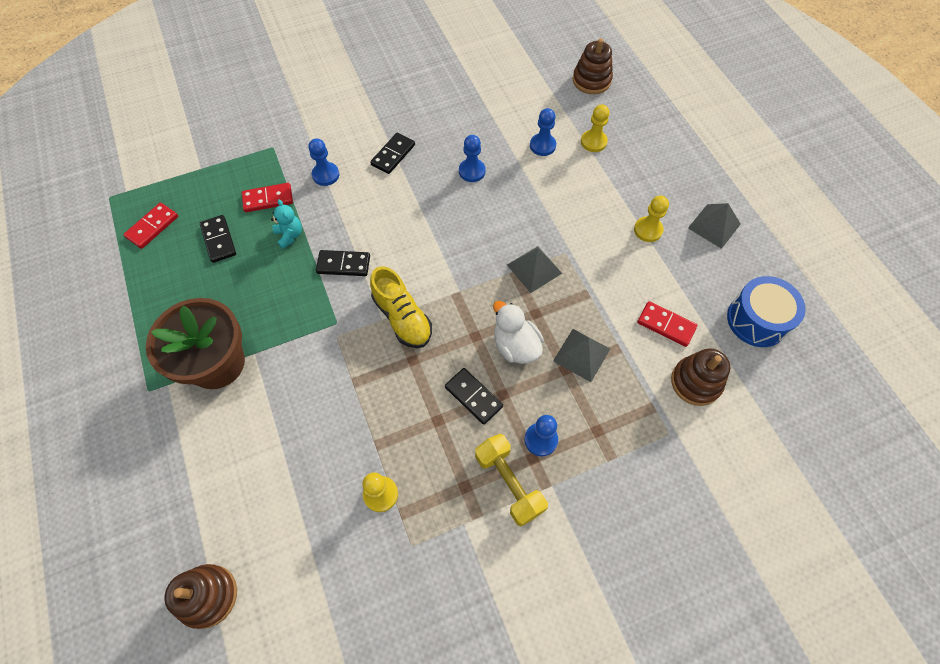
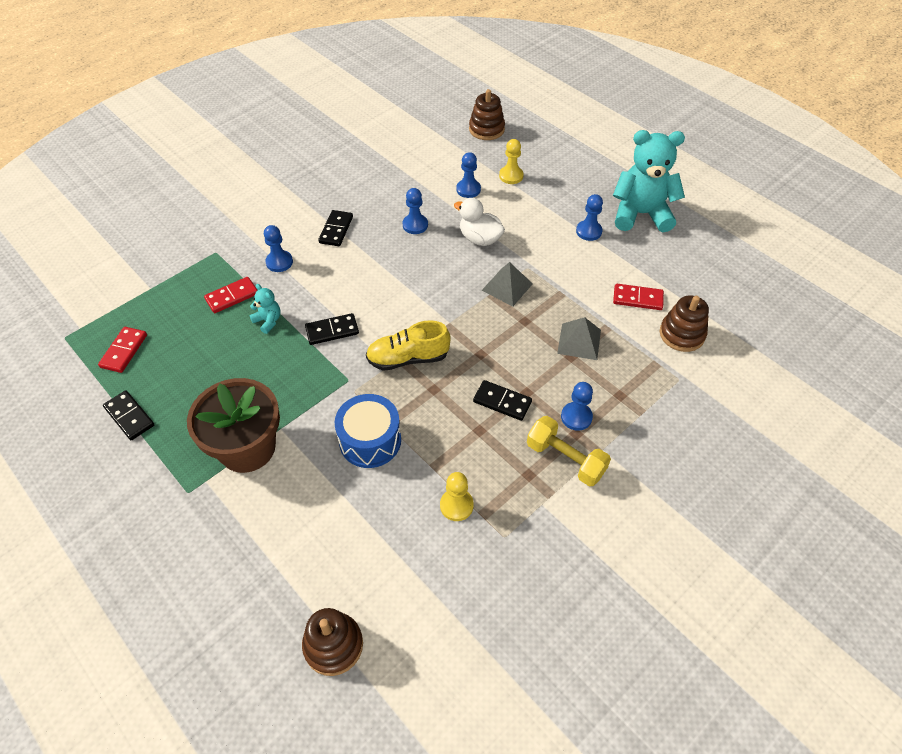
camera: 20 degrees left, 10 degrees down
black domino [200,215,236,263] -> black domino moved to [103,390,154,440]
yellow shoe [370,266,432,348] -> yellow shoe turned 135 degrees clockwise [366,320,451,371]
white duck [493,301,544,364] -> white duck moved to [454,198,505,246]
yellow pawn [634,196,669,242] -> blue pawn [576,194,603,241]
grey pyramid [688,203,741,249] -> turquoise teddy bear [613,130,685,232]
blue drum [727,276,806,347] -> blue drum moved to [335,394,401,468]

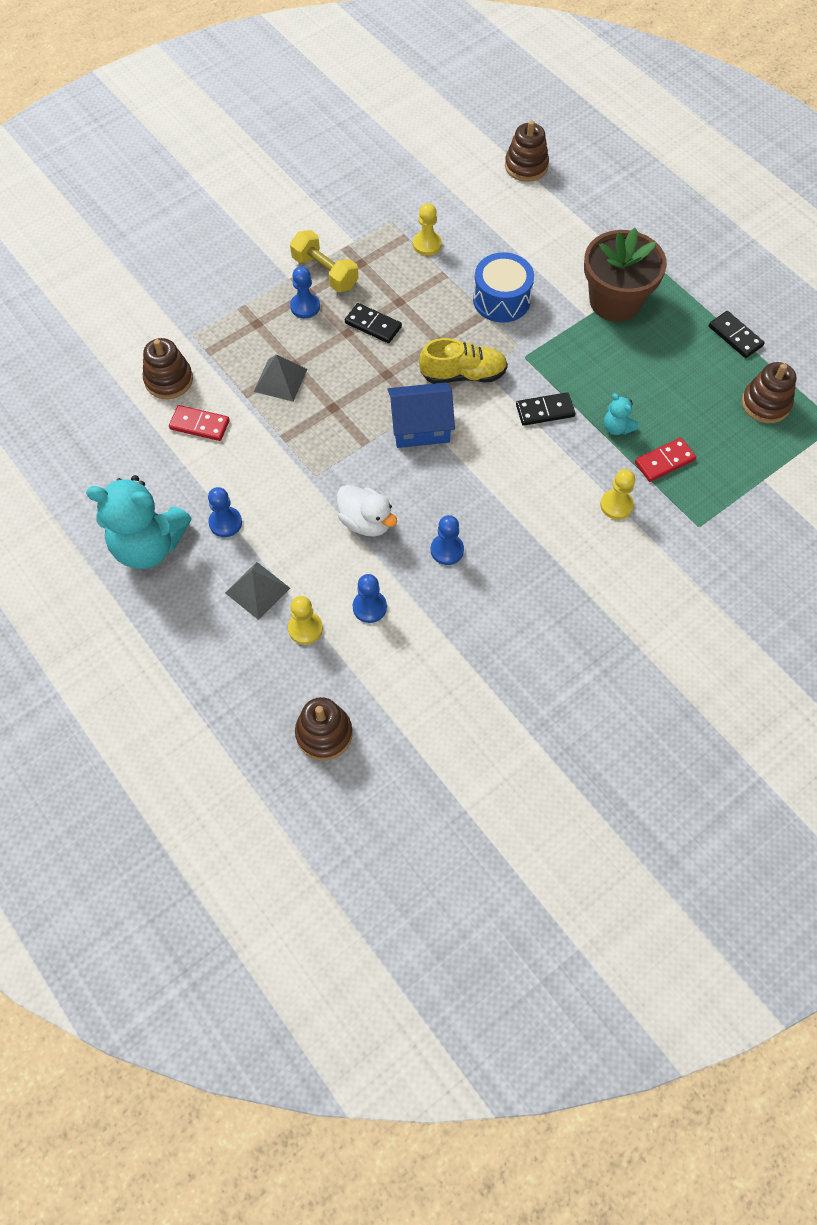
camera: 175 degrees left, 10 degrees up
red domino [98,327,147,373] -> brown stacking toy [742,362,796,423]
blue pawn [264,225,293,272] -> yellow pawn [600,469,635,519]
black domino [318,210,353,246] -> none
grey pyramid [482,262,533,306] -> grey pyramid moved to [225,562,290,620]
none -> blue house [387,382,455,448]

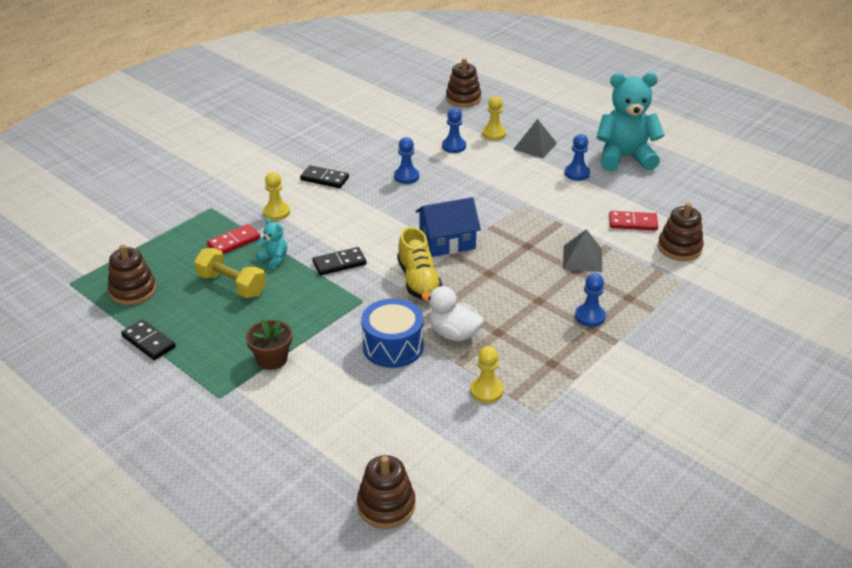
camera: 170 degrees right, 25 degrees down
yellow dumbbell [290,230,359,292] -> yellow dumbbell moved to [194,248,266,298]
white duck [337,485,397,537] -> white duck moved to [421,286,484,341]
black domino [345,303,402,343] -> black domino moved to [300,165,349,188]
yellow shoe [419,338,508,384] -> yellow shoe turned 90 degrees counterclockwise [397,227,442,299]
brown flower pot [584,228,667,322] -> brown flower pot [246,319,292,370], size x0.54

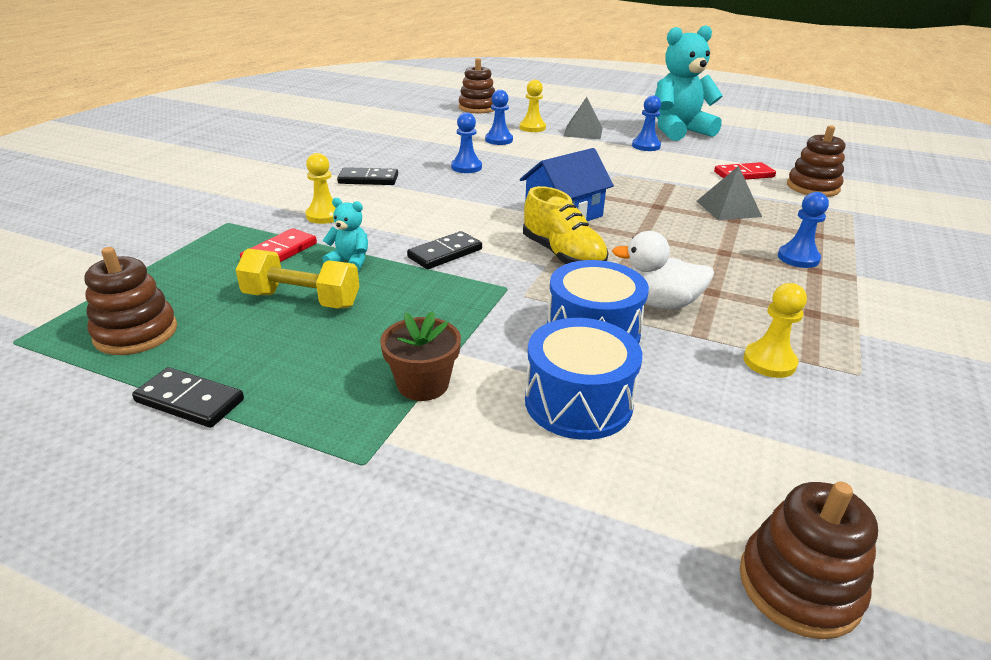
camera: 20 degrees left, 5 degrees down
none -> blue drum [525,318,642,440]

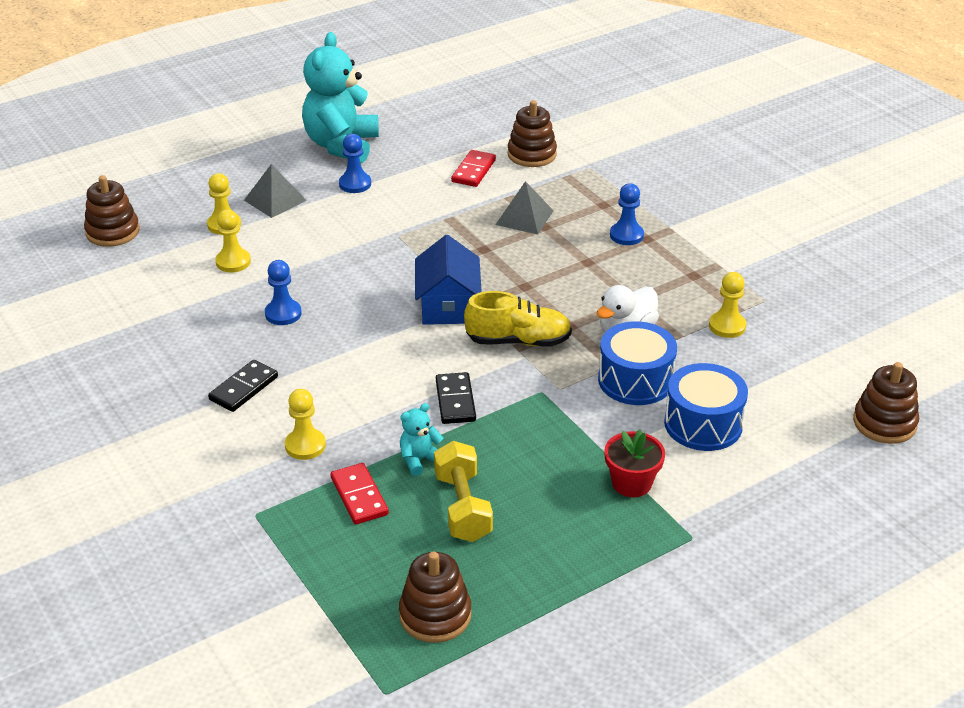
camera: 55 degrees left, 5 degrees up
black domino [132,367,244,428] -> none
yellow dumbbell [236,249,359,309] -> yellow dumbbell turned 60 degrees counterclockwise [434,441,493,542]
brown flower pot [380,311,461,401] -> red flower pot [604,430,665,497]
blue pawn [485,90,513,145] -> yellow pawn [215,209,251,272]

